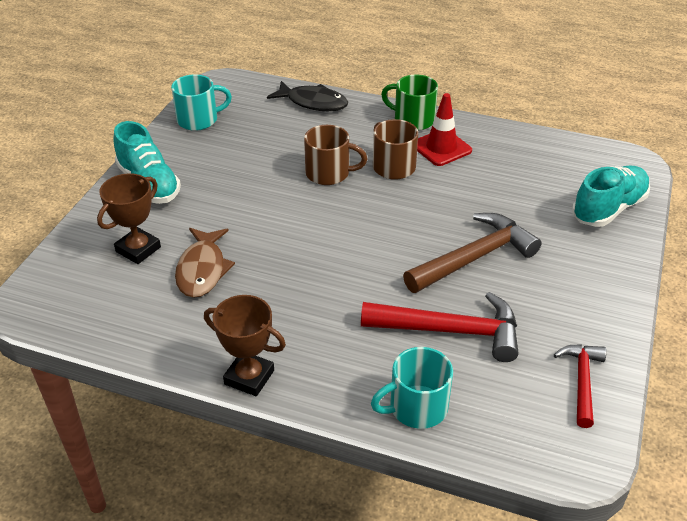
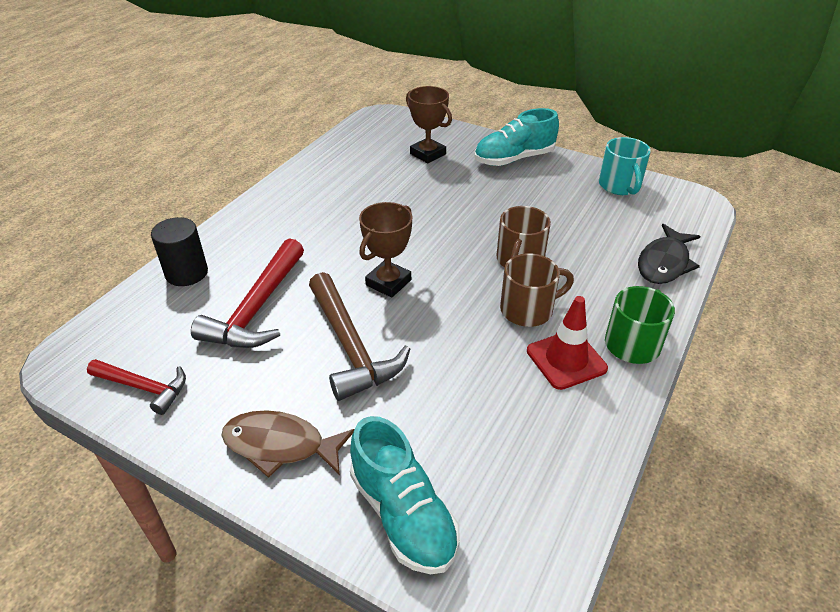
camera: 100 degrees right, 0 degrees up
brown fish [175,228,235,298] -> brown fish moved to [221,410,354,478]
brown trophy [204,295,286,396] -> brown trophy moved to [359,202,413,298]
turquoise mug [371,347,453,429] -> black cylinder [151,217,208,286]

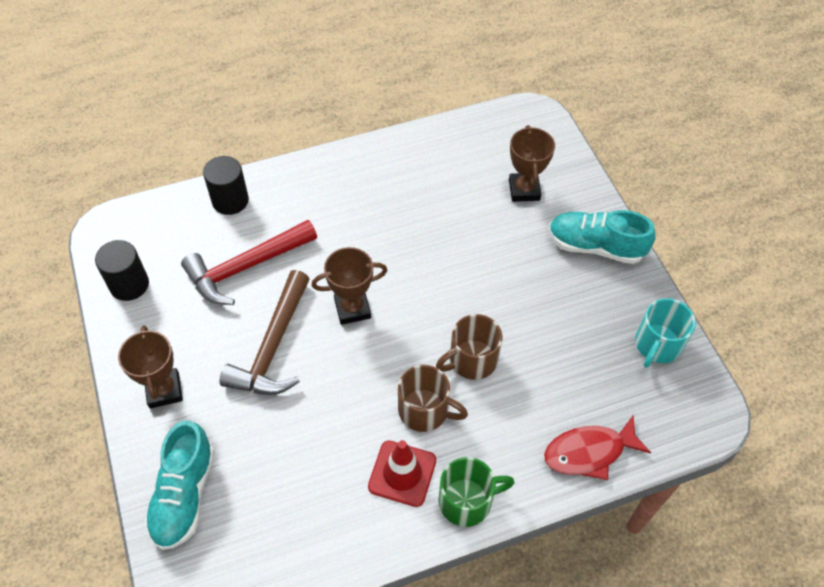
camera: 40 degrees right, 15 degrees up
red hammer [87,359,186,415] -> black cylinder [95,240,149,301]
brown fish [221,410,354,478] -> brown trophy [118,325,183,409]
black fish [638,224,701,284] -> red fish [544,415,651,480]

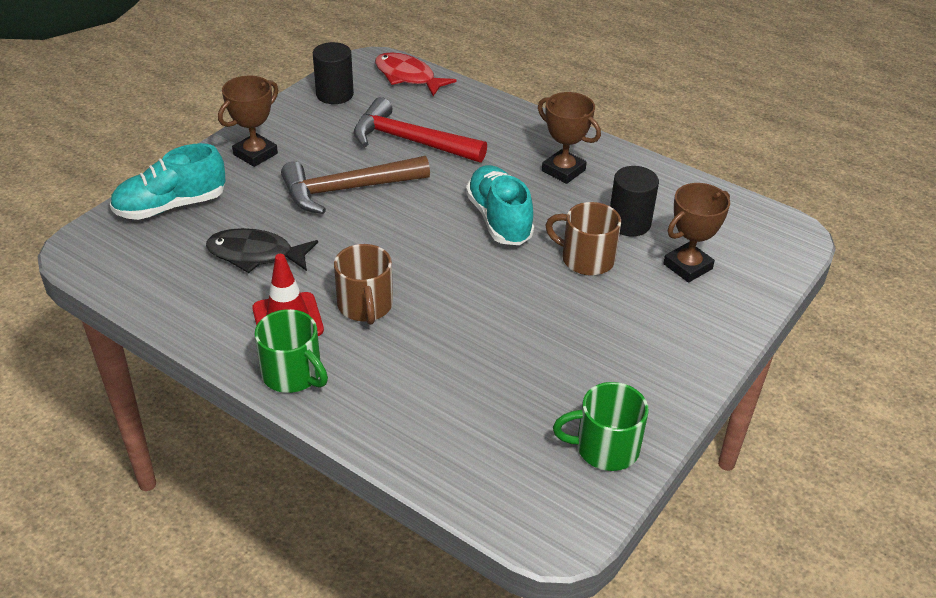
camera: 55 degrees right, 15 degrees down
black cylinder [203,156,249,215] -> black cylinder moved to [610,166,659,237]
brown trophy [312,247,387,325] -> brown trophy moved to [538,92,601,184]
brown mug [436,314,502,380] -> brown mug moved to [545,202,621,276]
red fish [544,415,651,480] -> red fish moved to [375,52,457,96]
turquoise shoe [549,210,656,264] -> turquoise shoe moved to [466,165,534,245]
turquoise mug [635,298,696,368] -> green mug [553,382,649,471]
none -> black fish [206,228,318,273]

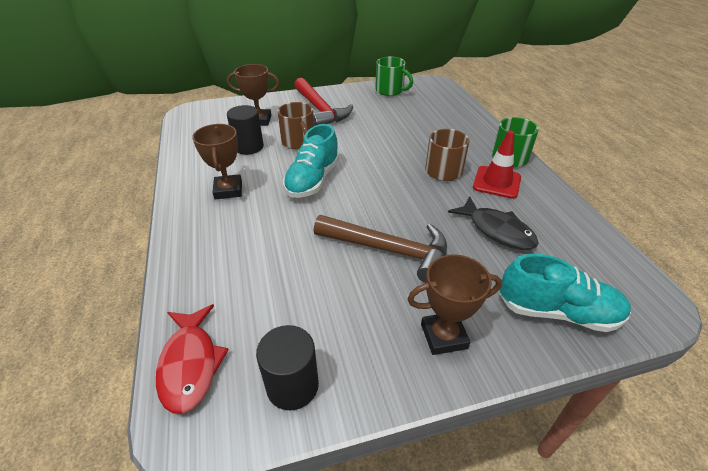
camera: 140 degrees left, 0 degrees up
red hammer [354,97,487,163] -> red hammer moved to [294,78,354,126]

